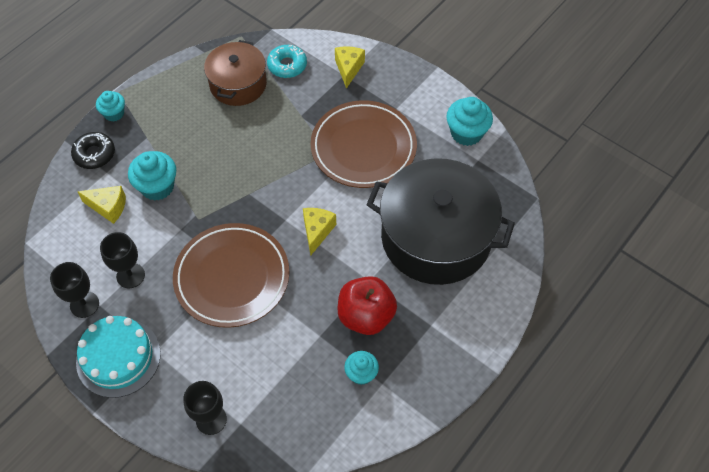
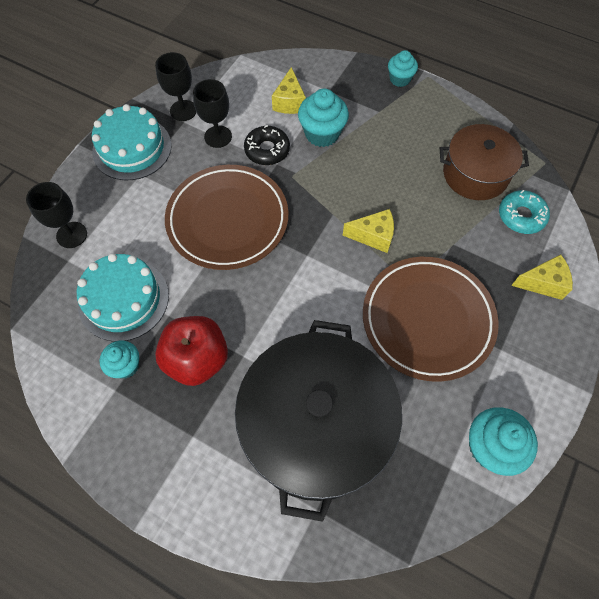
camera: 80 degrees right, 5 degrees up
black donut [71,132,115,169] -> black donut moved to [244,125,290,165]
yellow cheese [303,208,336,255] -> yellow cheese moved to [343,209,394,253]
none -> turquoise cake [77,253,169,342]

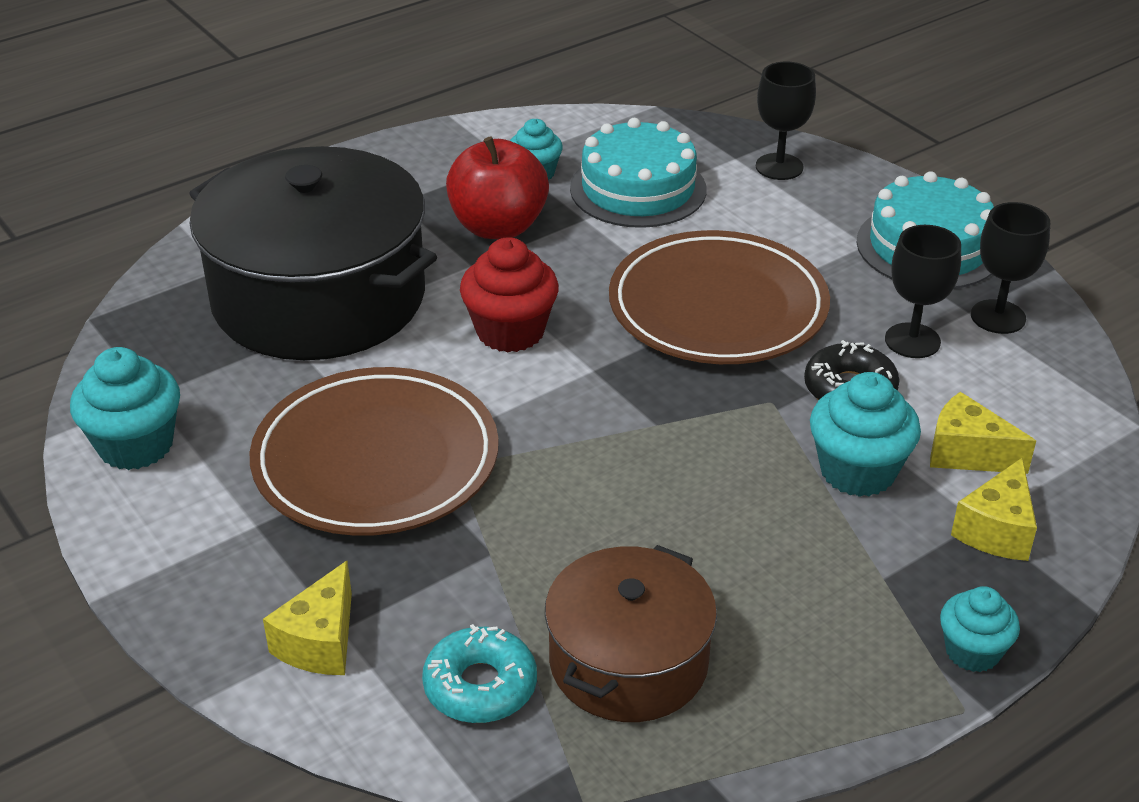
camera: 115 degrees right, 25 degrees down
yellow cheese [343,209,394,253] -> yellow cheese moved to [951,458,1037,561]
none -> red cupcake [460,237,559,352]

